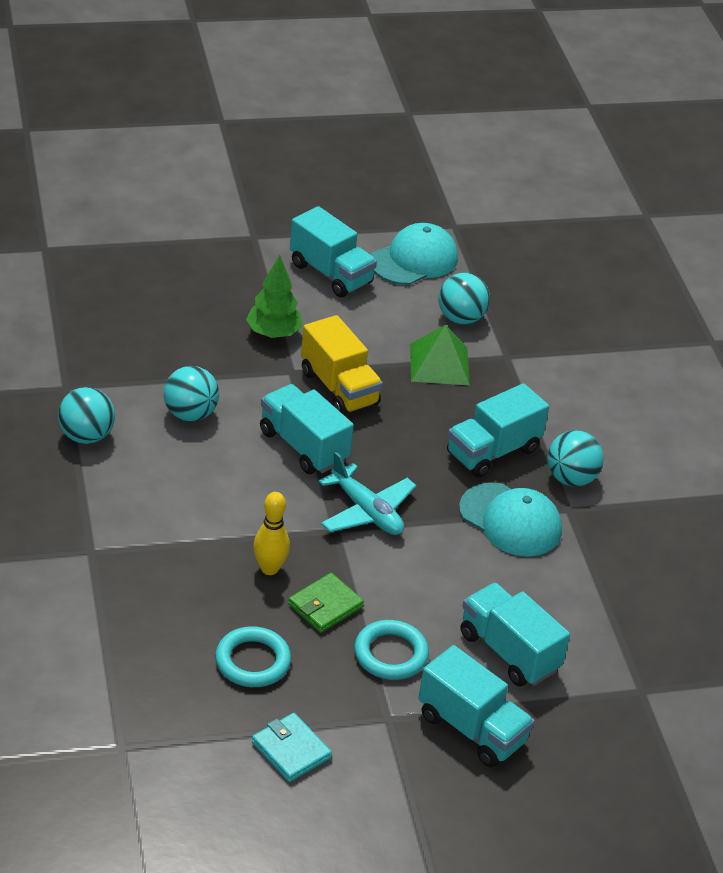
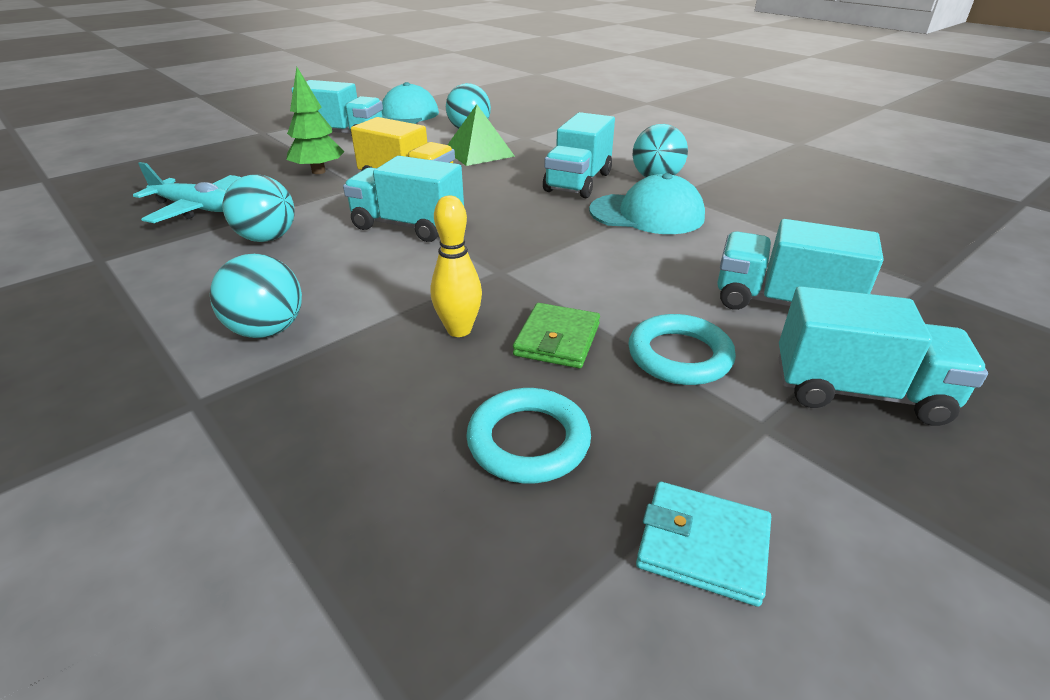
camera: 25 degrees left, 5 degrees down
turquoise ball [58,387,115,444] -> turquoise ball moved to [210,254,302,338]
turquoise plane [319,452,416,535] -> turquoise plane moved to [133,162,241,223]

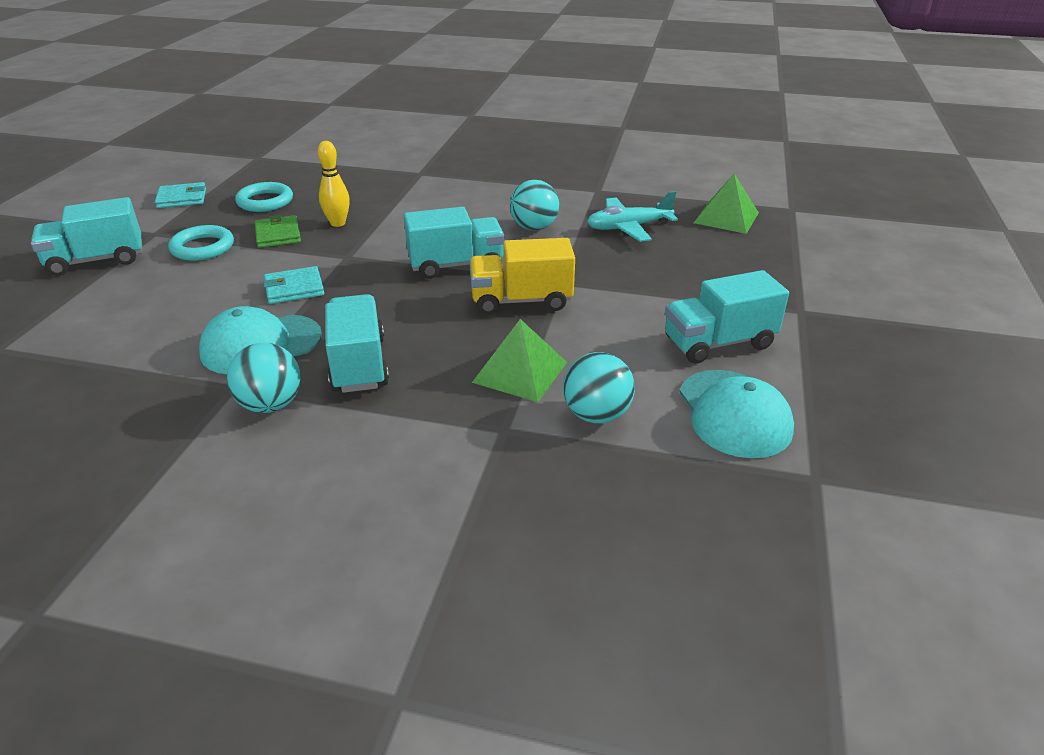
camera: 145 degrees right, 0 degrees up
turquoise ball [210,254,302,338] -> none
green tree [286,67,345,174] -> none
turquoise truck [717,219,884,310] -> none
none -> turquoise wallet [263,266,324,304]
none -> green pyramid [694,174,759,234]

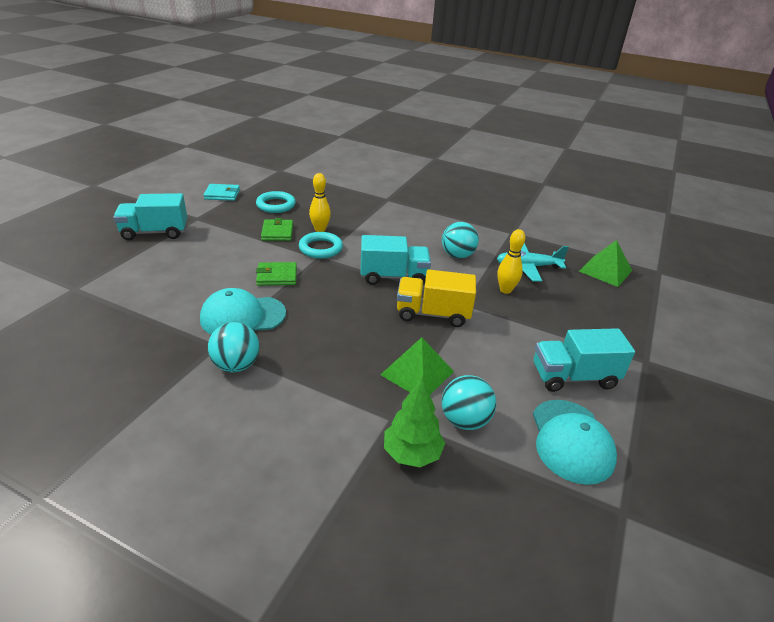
camera: 10 degrees right, 0 degrees up
turquoise ring [168,225,234,261] -> turquoise ring moved to [299,232,343,259]
turquoise wallet [263,266,324,304] -> green wallet [256,262,297,286]
turquoise truck [325,294,389,393] -> none
none -> green tree [384,376,445,467]
none -> yellow bowling pin [497,229,525,294]

